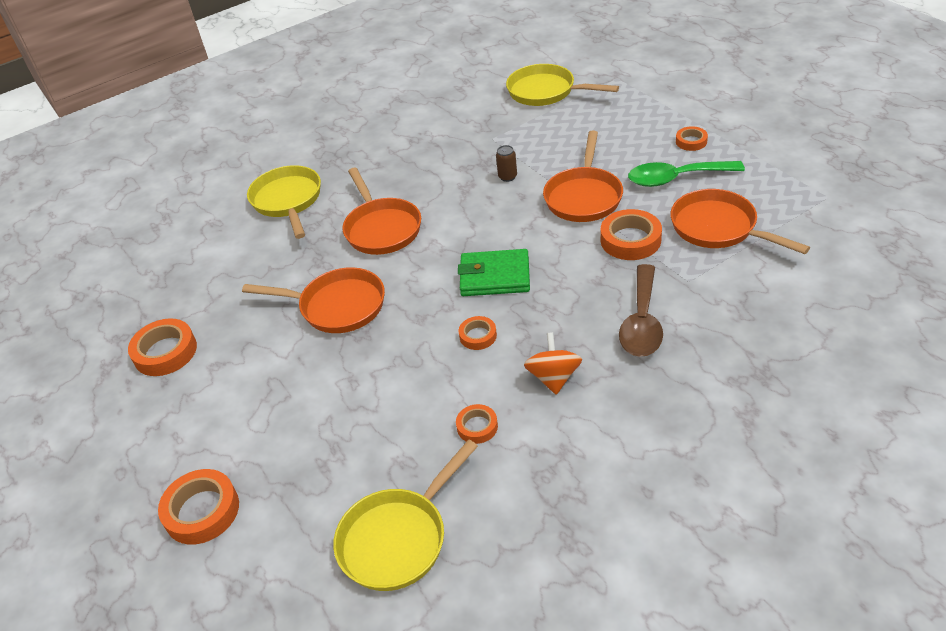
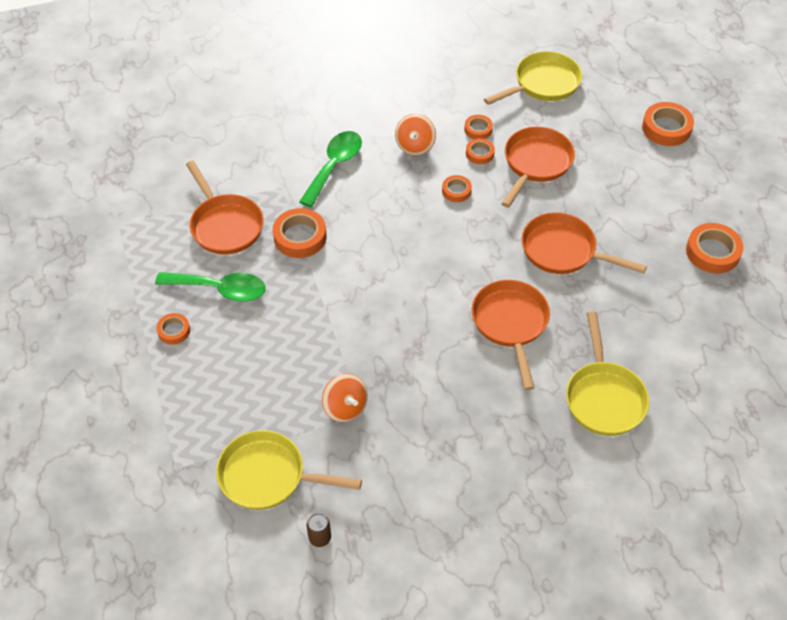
camera: 170 degrees left, 10 degrees up
green wallet [458,249,530,296] -> none
brown can [496,145,517,182] -> brown can moved to [307,513,331,547]
yellow pan [506,64,619,106] -> yellow pan turned 150 degrees clockwise [216,430,362,510]
orange pan [543,131,623,222] -> orange pan moved to [501,127,575,208]
brown spoon [619,264,663,357] -> green spoon [299,131,362,207]
none -> orange spinning top [322,374,368,423]
none -> orange tape [466,138,495,164]

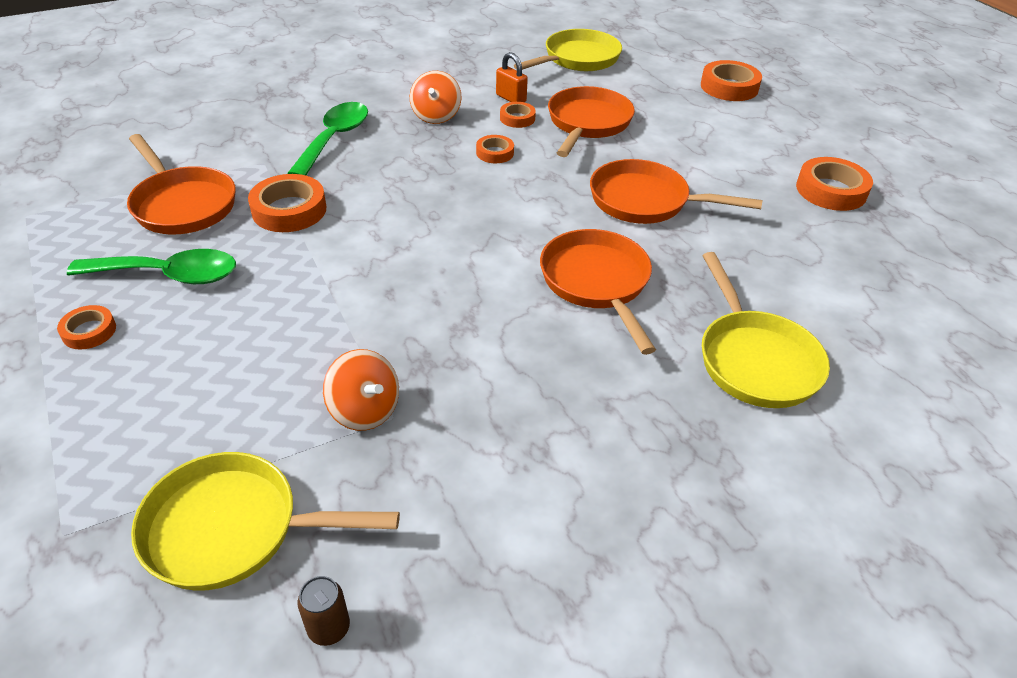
camera: 10 degrees left, 10 degrees down
orange tape [464,115,493,139] -> orange padlock [496,52,528,102]

